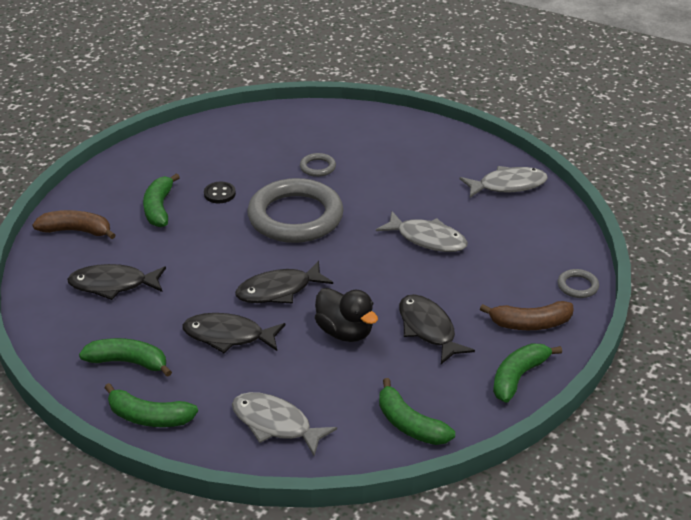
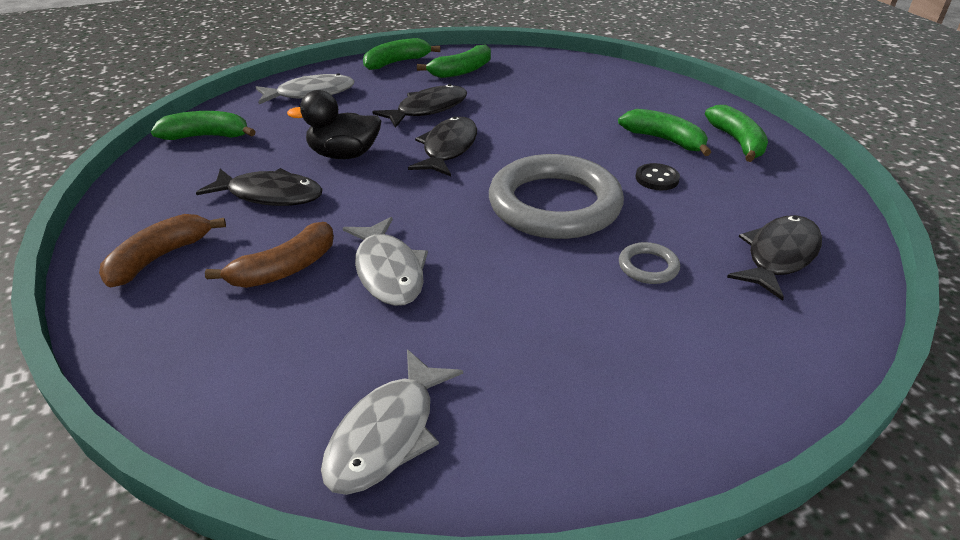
camera: 130 degrees right, 0 degrees up
brown banana [33,210,116,239] -> brown banana moved to [205,222,334,288]
black fish [67,264,166,300] -> black fish moved to [727,215,822,301]
grey fish [376,211,468,252] -> grey fish turned 90 degrees counterclockwise [343,217,428,306]
green banana [493,343,562,403] -> green banana moved to [705,105,768,162]
grey ring [558,269,599,298] -> none

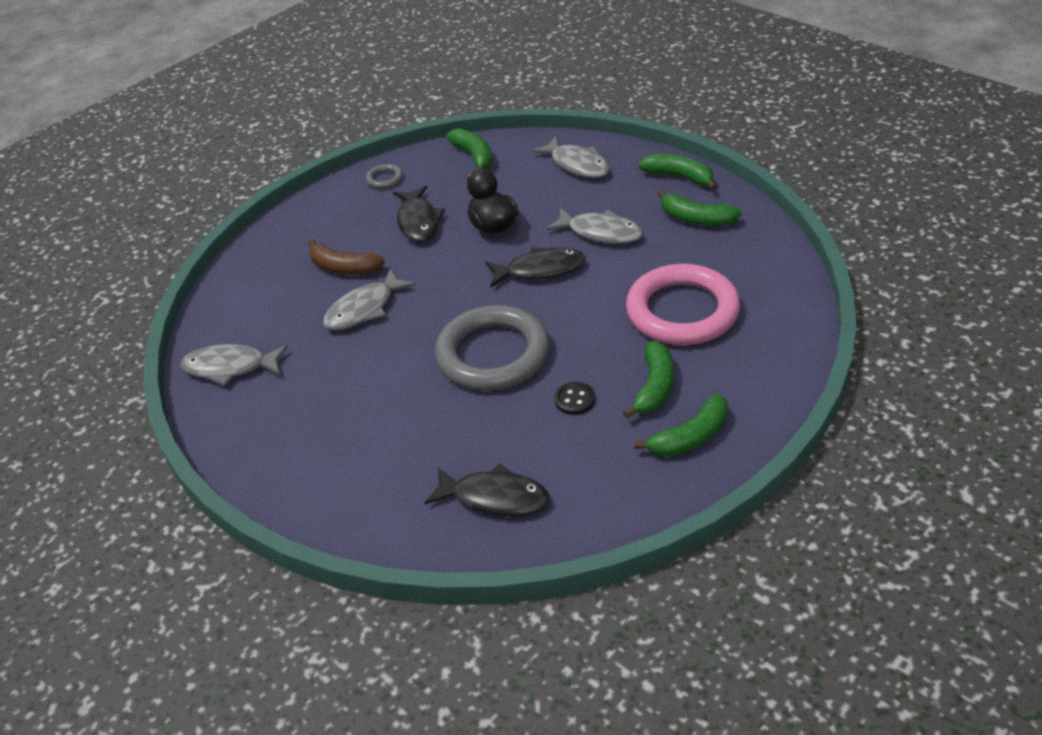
camera: 70 degrees right, 5 degrees up
brown banana [99,214,226,288] -> none
black fish [373,84,467,128] -> grey fish [546,207,643,244]
grey ring [619,242,680,284] -> grey ring moved to [366,164,403,189]
none -> pink ring [626,264,740,345]

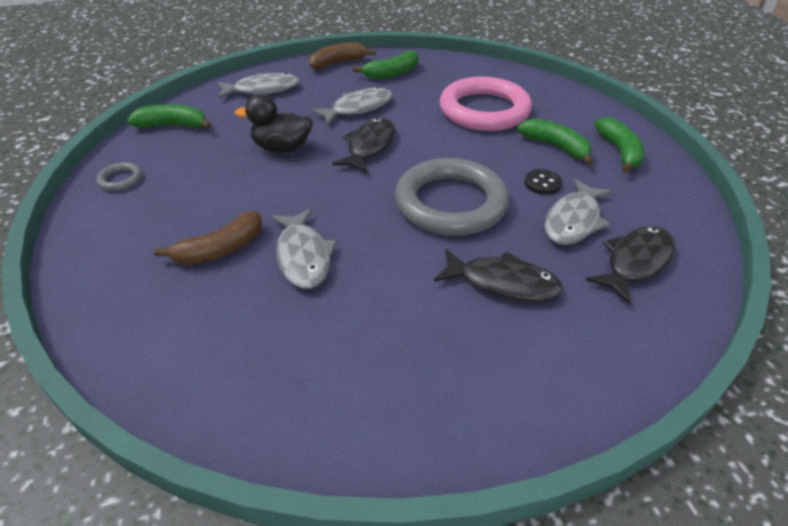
camera: 65 degrees left, 0 degrees up
grey fish [181,344,288,386] -> grey fish moved to [545,178,613,245]
black fish [393,186,445,242] -> black fish moved to [434,249,564,302]
green banana [638,154,717,190] -> brown banana [309,42,376,69]

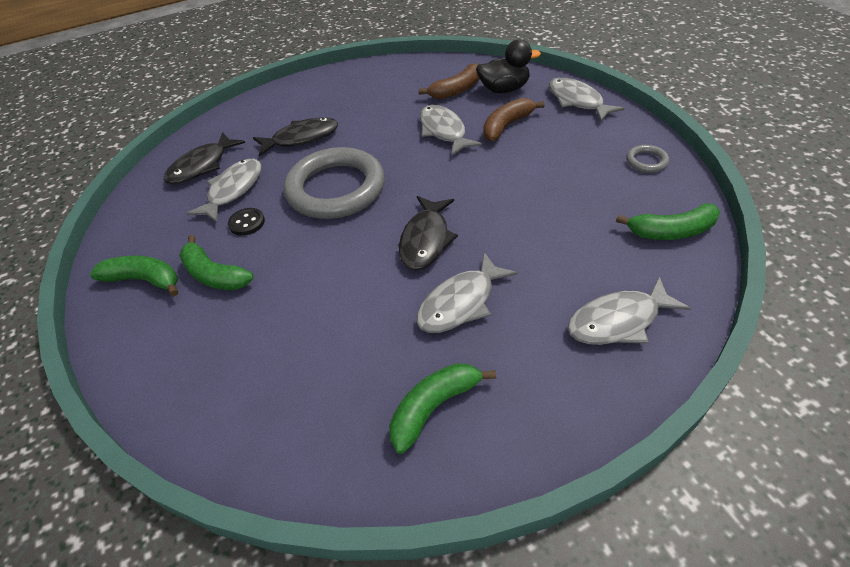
camera: 175 degrees right, 5 degrees up
black duck [235,94,313,153] -> black duck moved to [476,39,541,93]
brown banana [309,42,376,69] -> brown banana moved to [419,63,480,99]
black fish [434,249,564,302] -> black fish turned 150 degrees clockwise [253,117,338,157]
pink ring [440,76,532,131] -> none
green banana [594,117,645,173] -> green banana turned 120 degrees clockwise [90,255,178,297]
none -> grey fish [549,78,625,122]

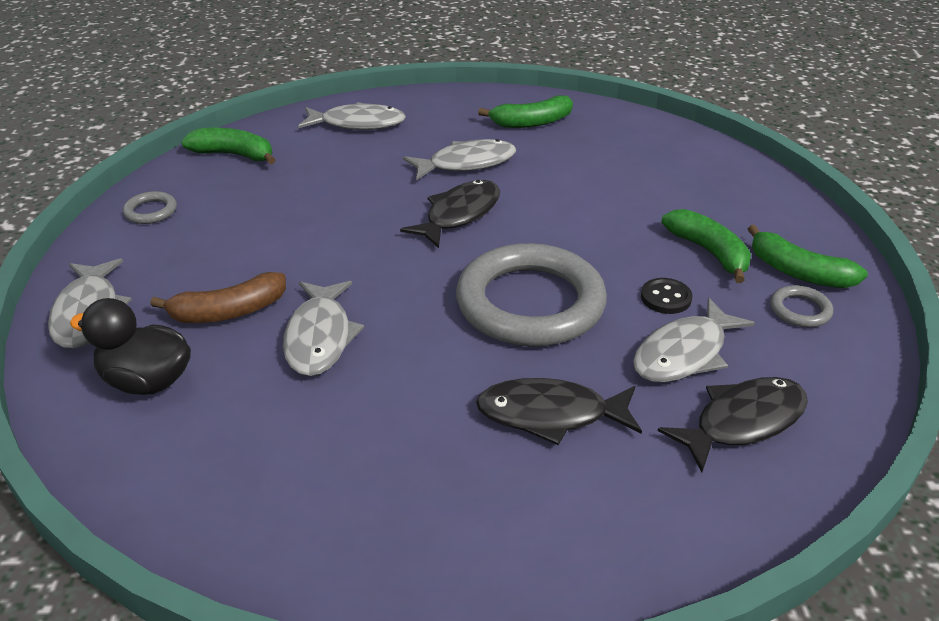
camera: 160 degrees left, 10 degrees down
brown banana [419,63,480,99] -> none
none -> grey ring [770,285,833,327]

